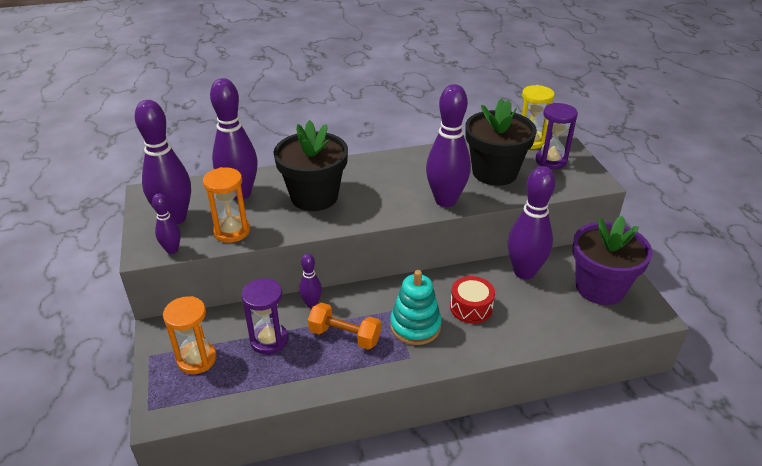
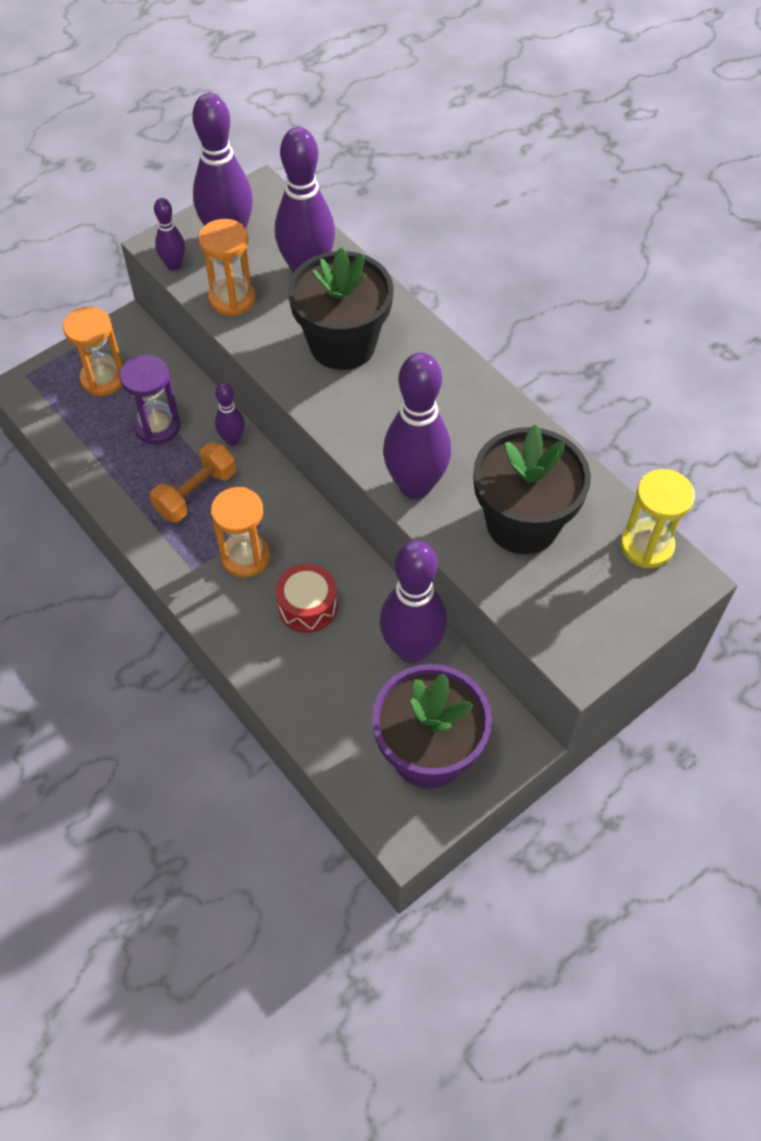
camera: 65 degrees right, 20 degrees up
orange dumbbell [308,302,381,350] -> orange dumbbell turned 45 degrees clockwise [150,442,236,523]
turquoise stacking toy [390,270,442,345] -> orange hourglass [211,487,270,578]
purple hourglass [535,103,578,169] -> none

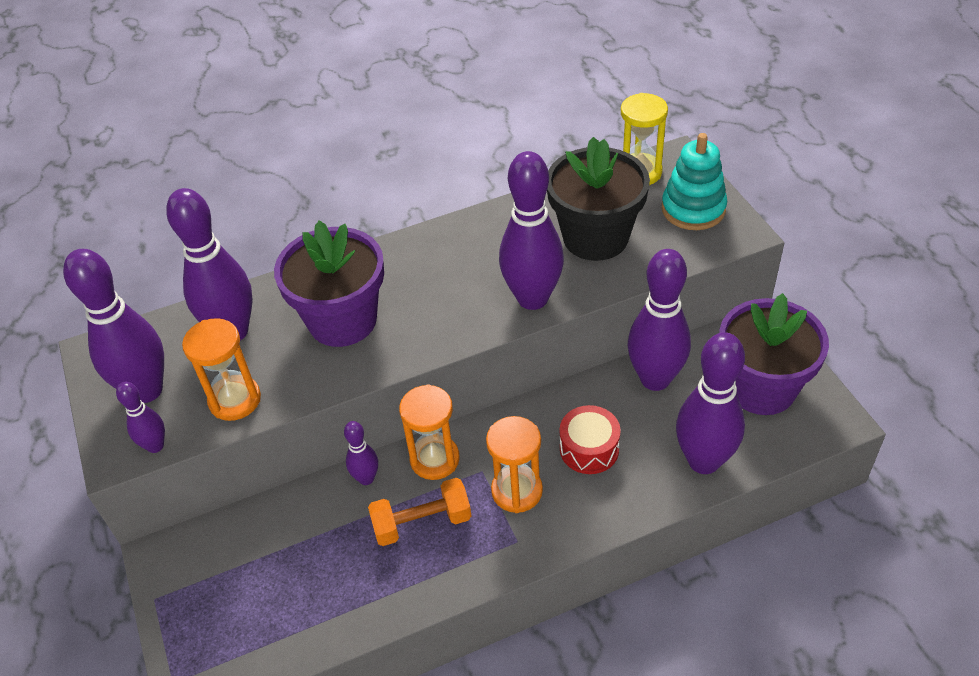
camera: 70 degrees left, 10 degrees down
orange hourglass [63,306,123,396] -> orange hourglass moved to [399,384,460,480]
purple hourglass [120,355,180,445] -> none
orange dumbbell [150,442,236,523] -> orange dumbbell turned 75 degrees counterclockwise [368,478,471,546]
black flower pot [288,247,393,370] -> purple flower pot [274,221,384,347]
none -> turquoise stacking toy [662,133,727,230]
none -> purple bowling pin [676,332,745,474]

